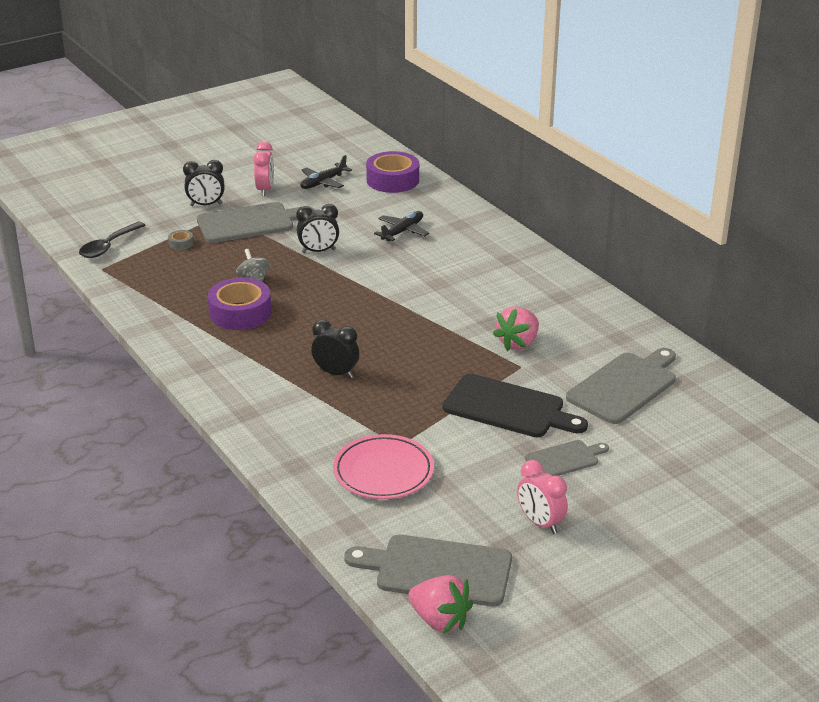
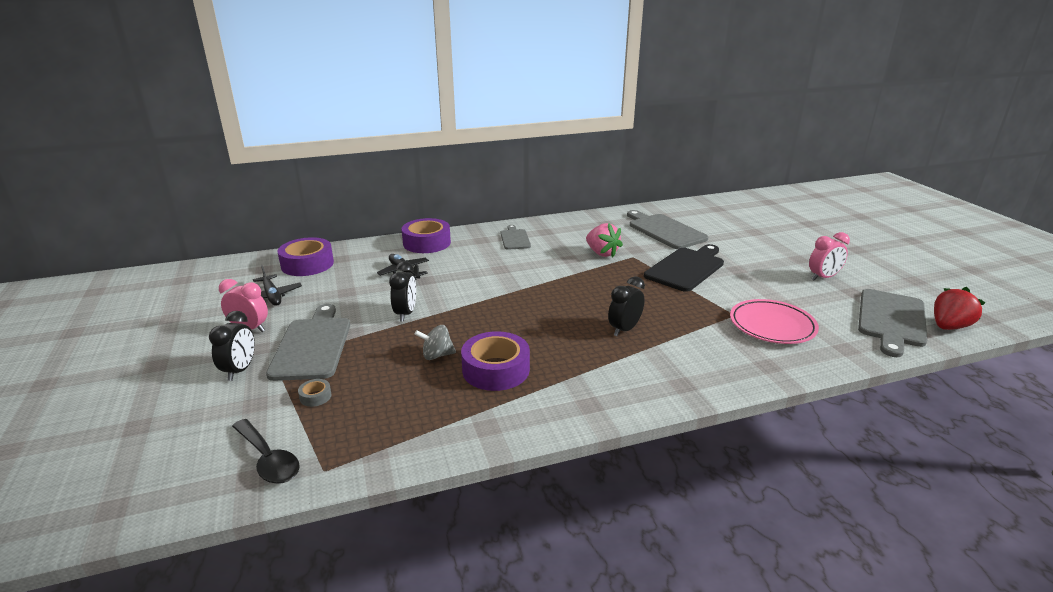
camera: 75 degrees left, 5 degrees down
pink strawberry [408,575,473,634] -> red strawberry [934,287,985,330]
grey cutting board [525,440,609,476] -> grey cutting board moved to [500,225,531,250]
none -> purple tape [401,218,451,253]

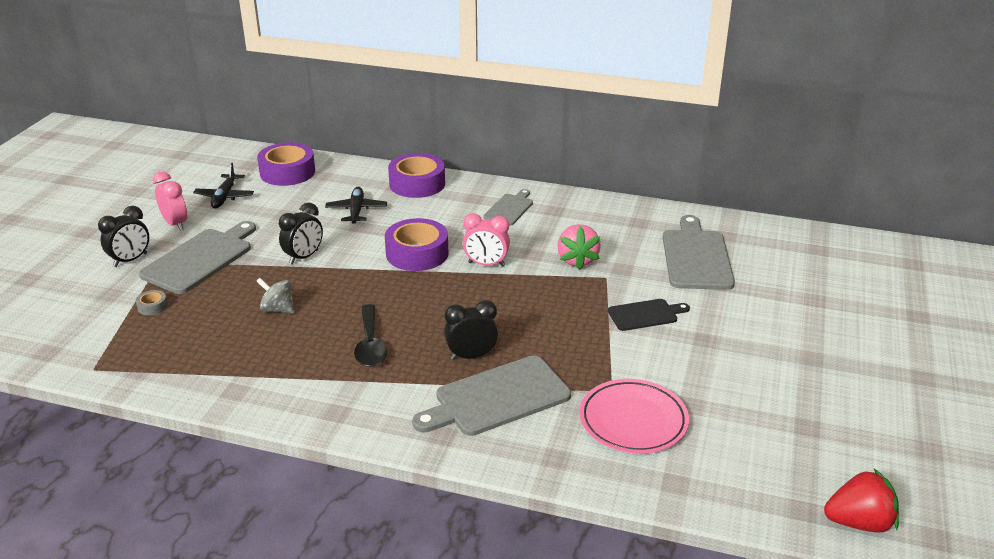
camera: 35 degrees right, 5 degrees up
black spoon [232,419,300,484] -> black spoon moved to [354,304,387,367]
purple tape [461,331,530,391] -> purple tape moved to [385,218,448,271]
black cutting board [644,244,724,292] -> black cutting board [608,299,690,331], size x0.57
pink clock [809,232,850,281] -> pink clock moved to [463,213,510,267]
grey cutting board [858,289,928,357] -> grey cutting board moved to [412,355,571,436]

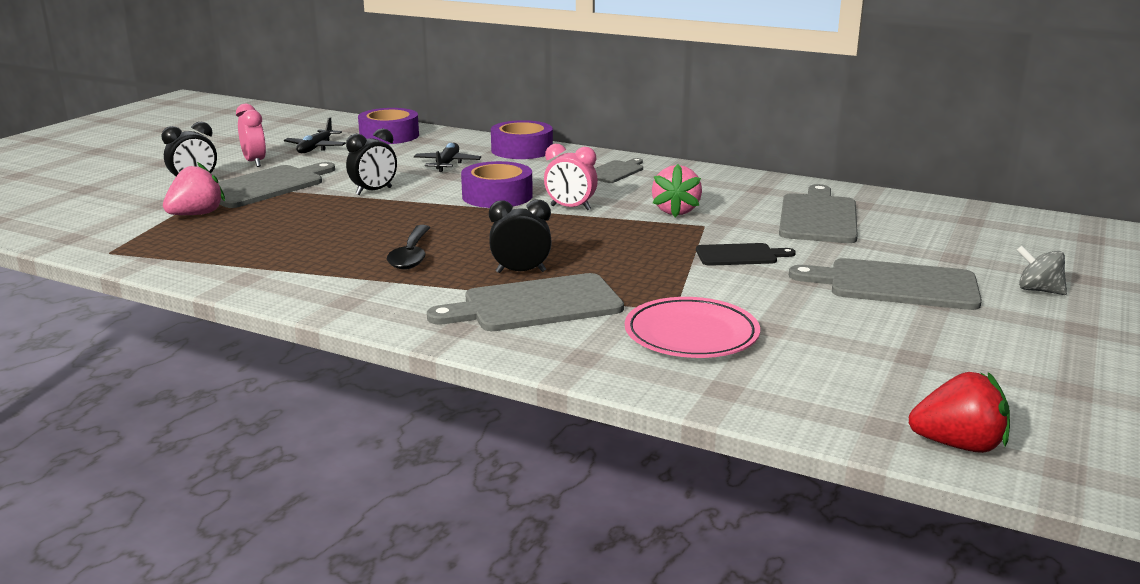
camera: 10 degrees right, 10 degrees down
grey tape [136,290,168,315] -> pink strawberry [163,162,225,215]
grey spinning top [257,278,295,314] -> grey spinning top moved to [1017,246,1067,295]
none -> grey cutting board [789,258,982,310]

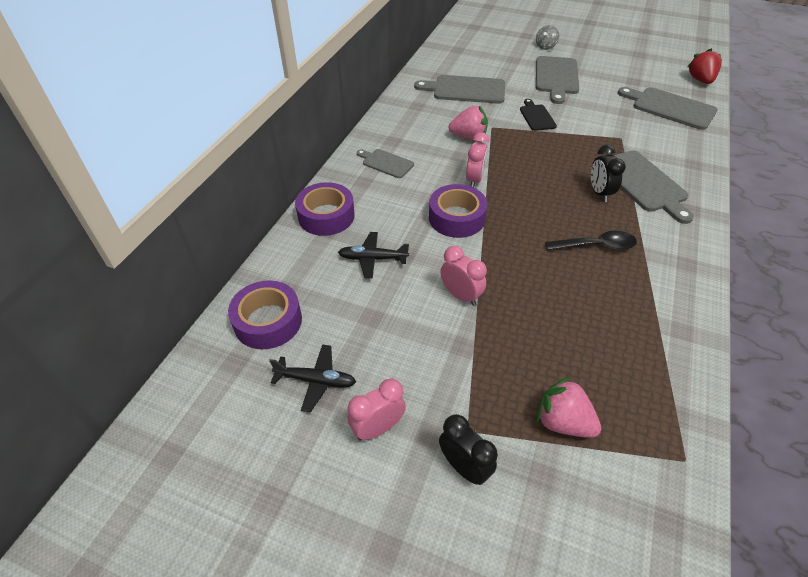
camera: 95 degrees left, 25 degrees up
grey cutting board [218,162,335,208] -> grey cutting board moved to [618,87,718,130]
black clock [346,128,397,195] -> pink clock [441,246,487,306]
pink plate [625,297,760,358] -> none

